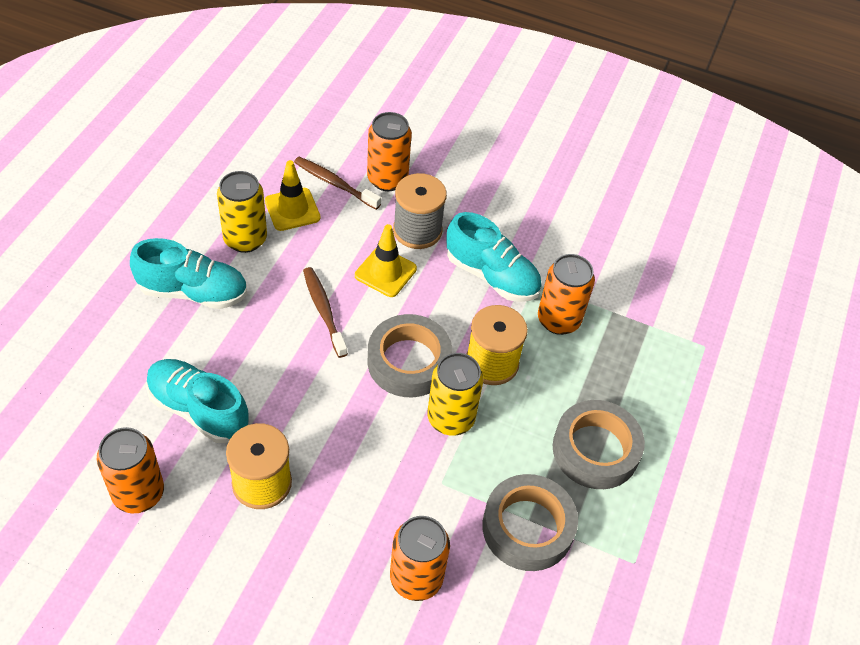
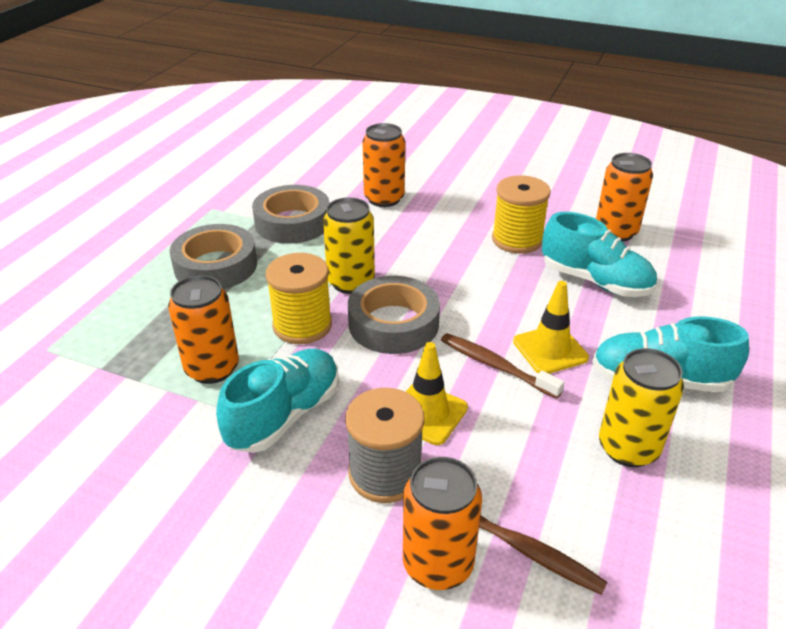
camera: 175 degrees left, 15 degrees down
yellow traffic cone [265,160,321,231] -> yellow traffic cone moved to [513,281,589,374]
brown toothbrush [303,267,348,358] -> brown toothbrush turned 150 degrees clockwise [441,333,564,399]
turquoise shoe [447,212,542,302] -> turquoise shoe turned 90 degrees clockwise [216,349,339,453]

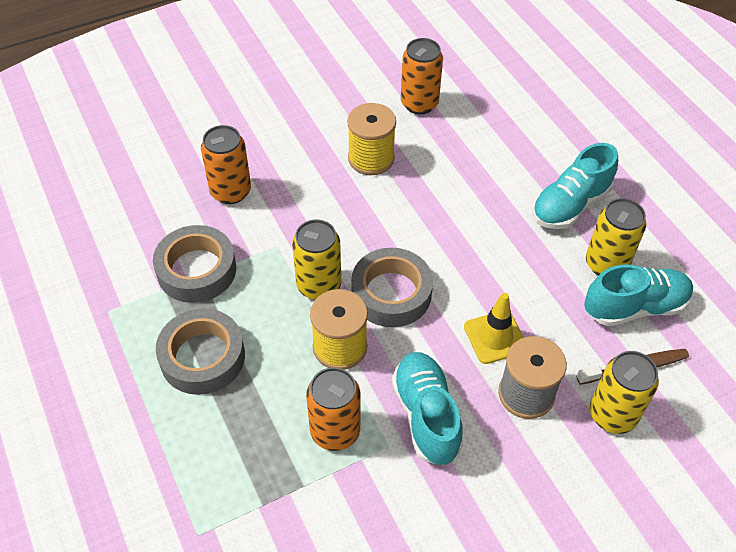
camera: 50 degrees left, 15 degrees up
orange can [403,457,482,590] -> yellow can [590,351,659,434]
brown toothbrush [441,333,564,399] -> none
yellow traffic cone [513,281,589,374] -> none
turquoise shoe [542,212,657,297] -> turquoise shoe moved to [584,265,693,326]

